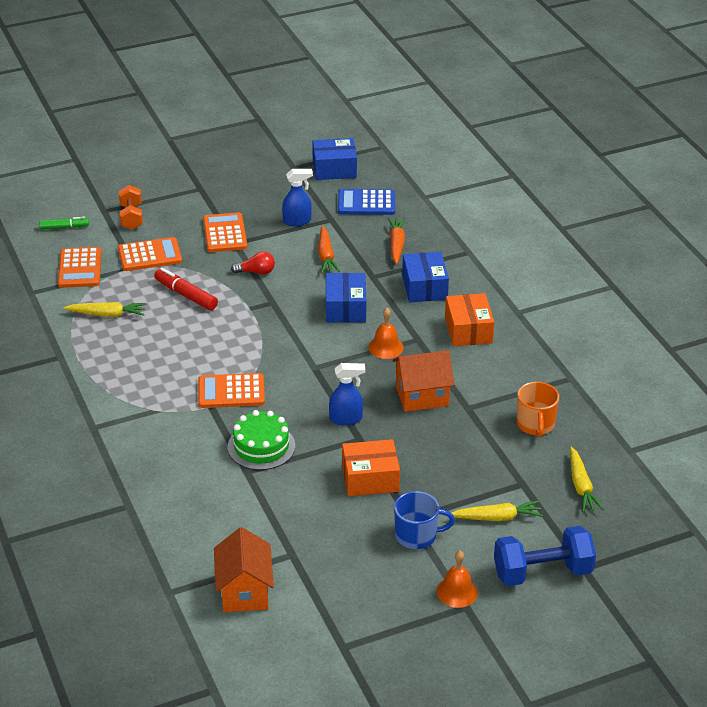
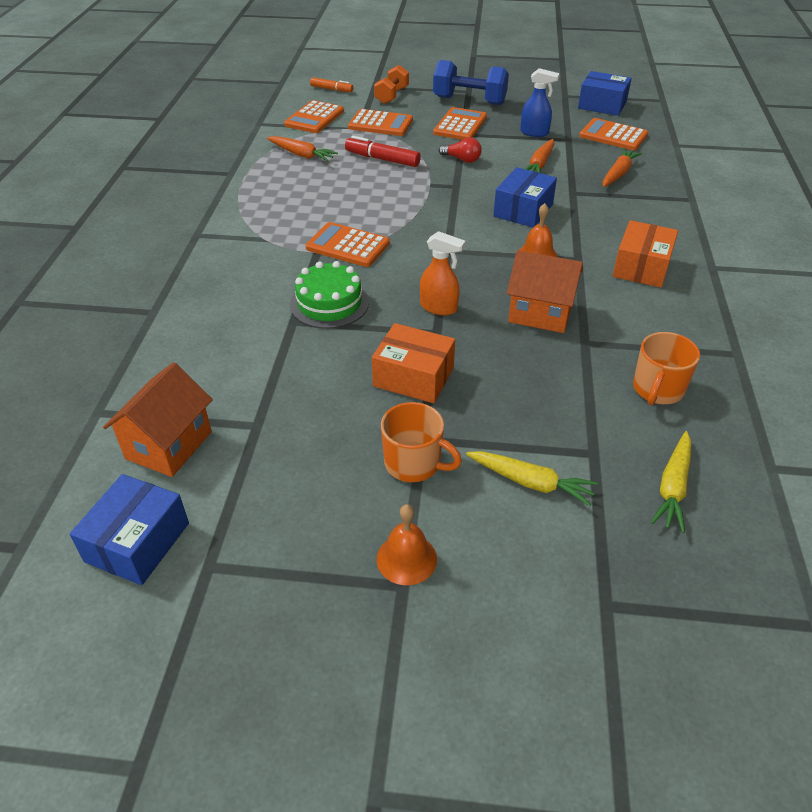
camera: 30 degrees right, 5 degrees up
green marker [39,217,89,230] -> orange marker [310,77,353,92]
yellow carrot [63,302,146,317] -> orange carrot [267,136,338,162]
red marker [154,268,218,310] -> red marker turned 45 degrees counterclockwise [345,136,421,167]
blue spray bottle [329,363,365,425] -> orange spray bottle [420,231,466,315]
blue calculator [338,189,395,215] -> orange calculator [579,118,648,150]
blue mug [394,491,455,549] -> orange mug [381,402,462,482]
blue box [402,252,449,302] -> blue box moved to [70,474,189,585]
blue dumbbell [494,526,596,586] -> blue dumbbell moved to [433,60,509,105]

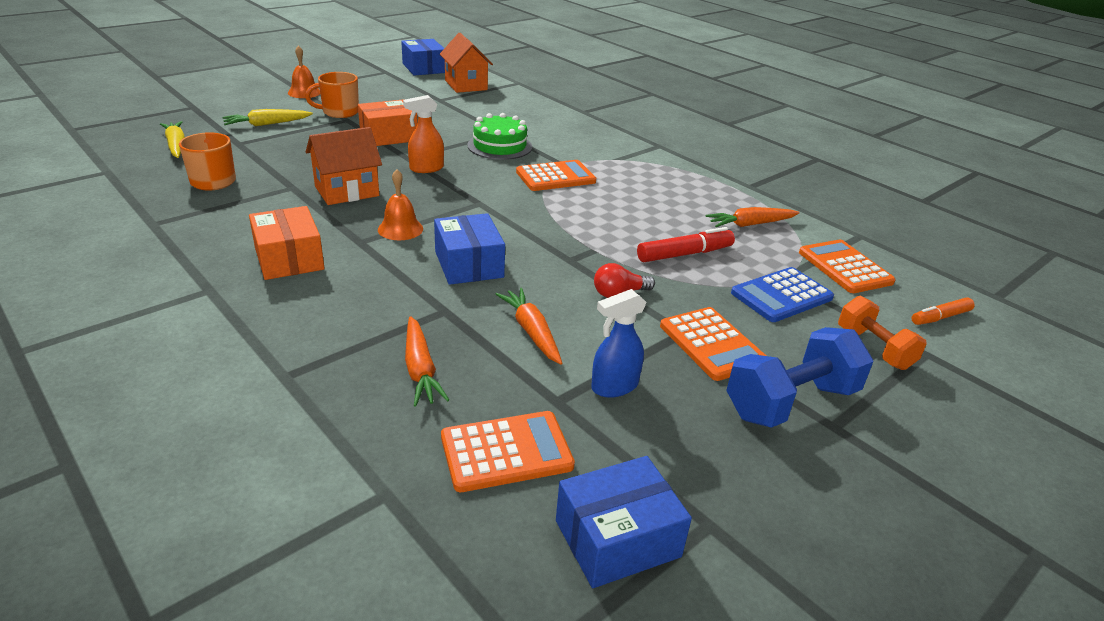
camera: 130 degrees right, 10 degrees down
orange calculator [348,109,413,136] -> blue calculator [731,267,834,322]

